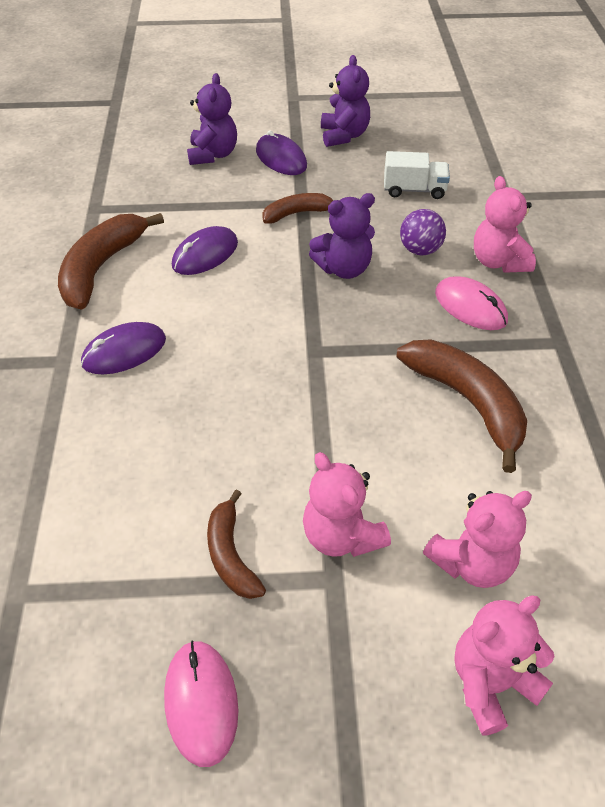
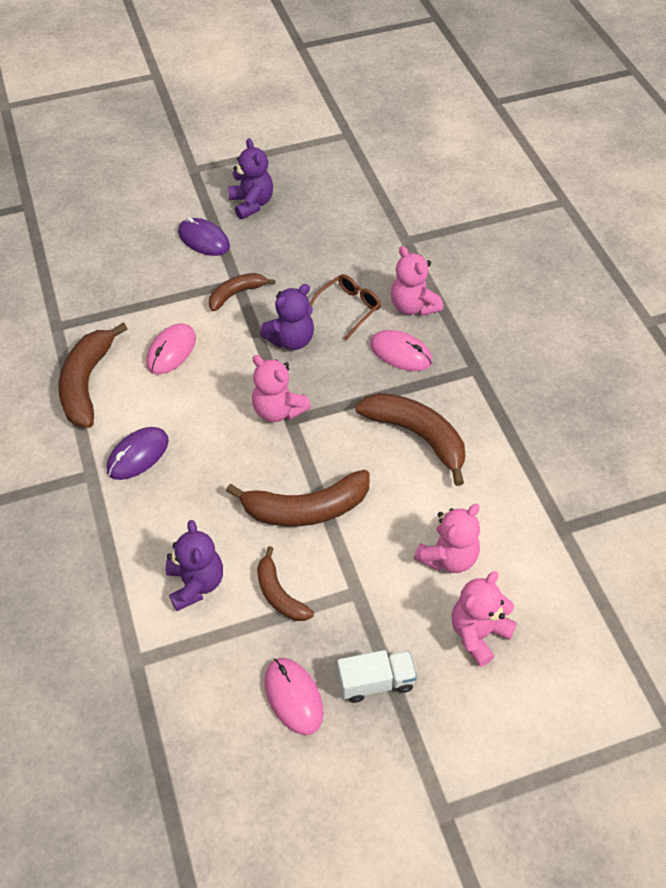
camera: 15 degrees left, 5 degrees up
purple mouse [172,226,238,275] -> pink mouse [146,323,196,375]
purple teddy bear [187,73,237,165] -> purple teddy bear moved to [166,520,223,611]
pink teddy bear [303,452,391,557] -> pink teddy bear moved to [252,355,311,422]
white truck [384,151,450,199] -> white truck moved to [337,650,417,703]
purple ball [400,209,446,256] -> brown glasses [310,274,381,340]
none -> brown banana [226,470,369,526]

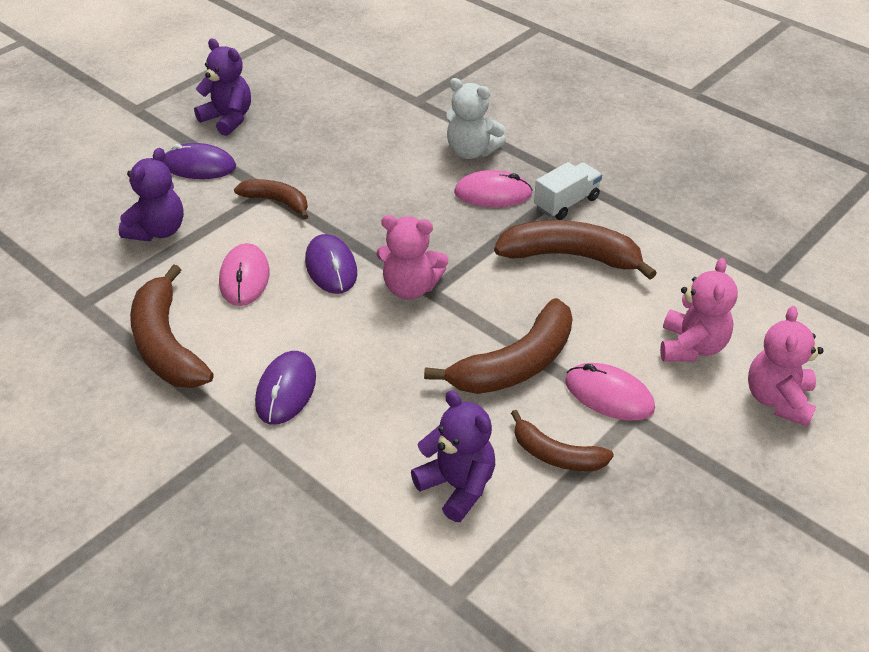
camera: 30 degrees left, 10 degrees down
brown banana [209,273,276,311] -> brown banana turned 90 degrees clockwise [234,179,308,219]
purple teddy bear [260,284,314,350] -> purple teddy bear moved to [119,148,184,241]
pink mouse [265,658,324,735] -> pink mouse moved to [565,363,655,421]
brown glasses [310,274,381,340] -> none
white truck [337,650,417,703] -> white truck moved to [534,162,602,220]
pink teddy bear [391,246,443,316] -> white teddy bear [446,78,505,159]
none -> purple mouse [305,234,357,294]

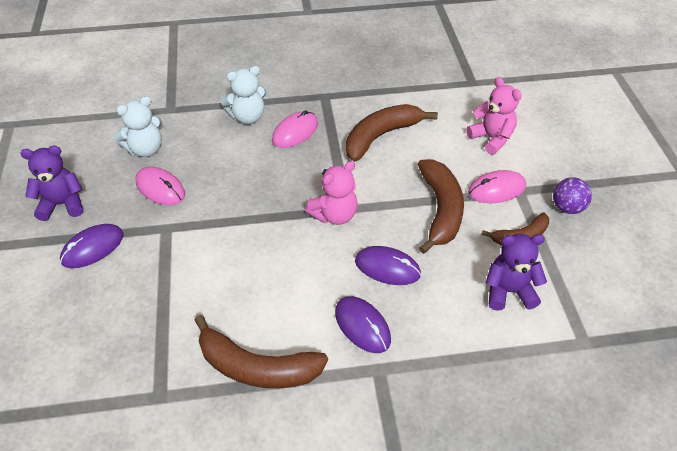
camera: 50 degrees left, 5 degrees up
purple teddy bear [119,148,184,241] -> none
pink mouse [219,243,270,306] -> pink mouse moved to [135,167,185,205]
brown banana [234,179,308,219] -> none
purple mouse [305,234,357,294] -> purple mouse moved to [355,246,421,285]
white truck [534,162,602,220] -> none
pink teddy bear [748,306,824,427] -> none
none -> white teddy bear [114,96,162,157]
none -> purple ball [553,177,592,214]

